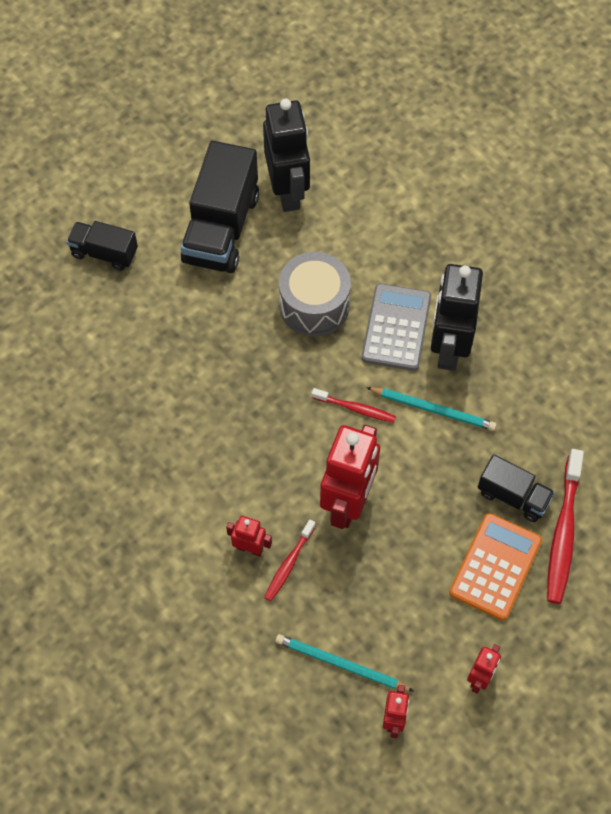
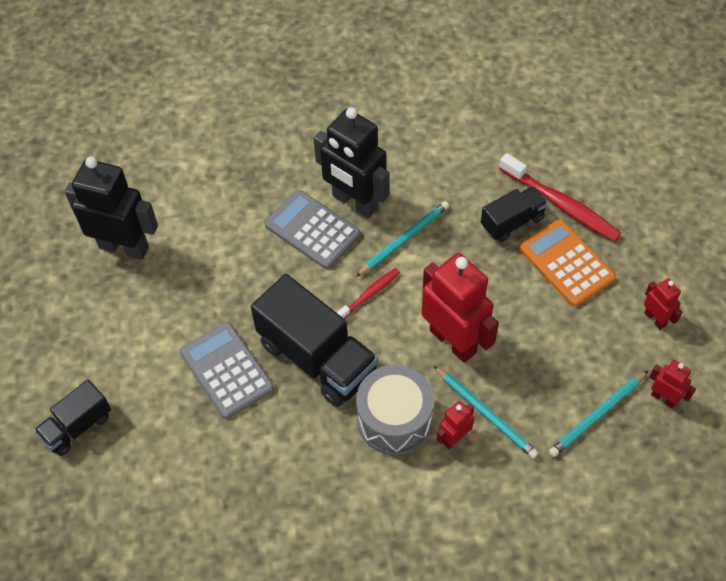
camera: 60 degrees left, 5 degrees down
black truck [181,141,259,273] -> black truck moved to [251,274,378,407]
red toothbrush [264,519,316,602] -> turquoise pencil [433,365,538,459]
grey drum [279,252,351,337] -> grey drum moved to [356,365,434,455]
none -> grey calculator [180,322,274,419]

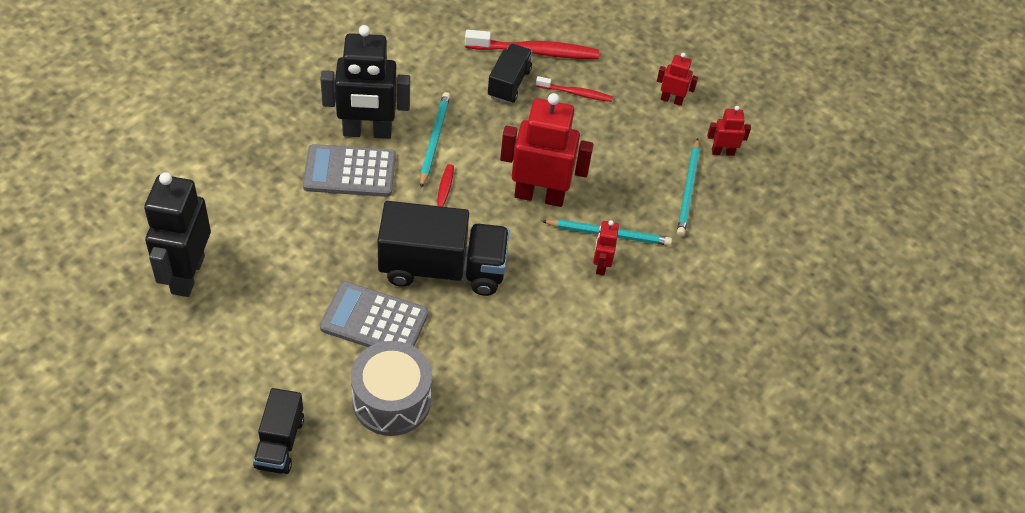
camera: 45 degrees left, 5 degrees down
black robot [65,157,158,260] -> black robot turned 60 degrees counterclockwise [144,172,211,297]
grey drum [356,365,434,455] -> grey drum moved to [351,341,432,436]
orange calculator [519,219,616,307] -> red toothbrush [536,76,613,102]

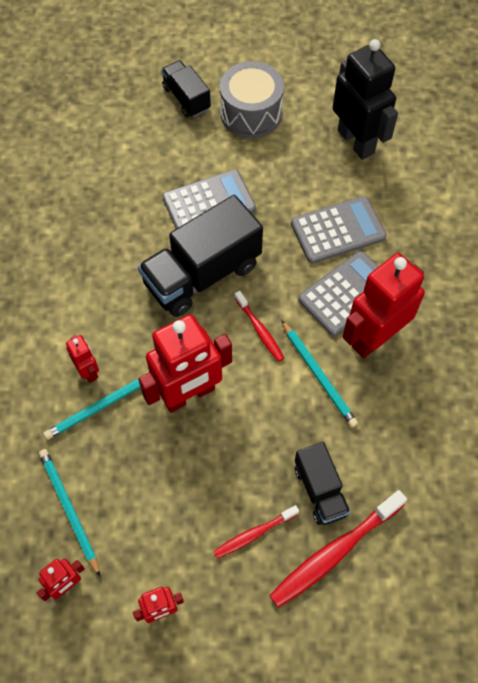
camera: 145 degrees right, 10 degrees up
black robot [320,25,410,139] -> red robot [342,253,425,358]
grey drum [351,341,432,436] -> grey drum moved to [220,61,284,138]
none -> grey calculator [291,196,387,264]

